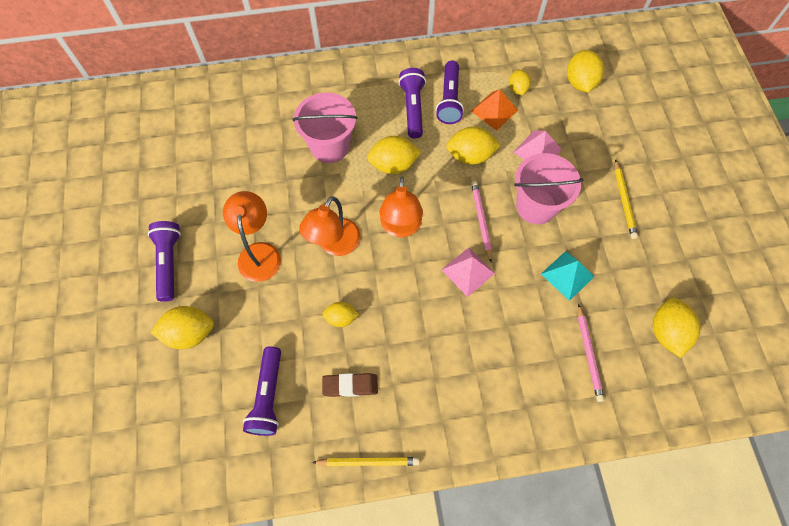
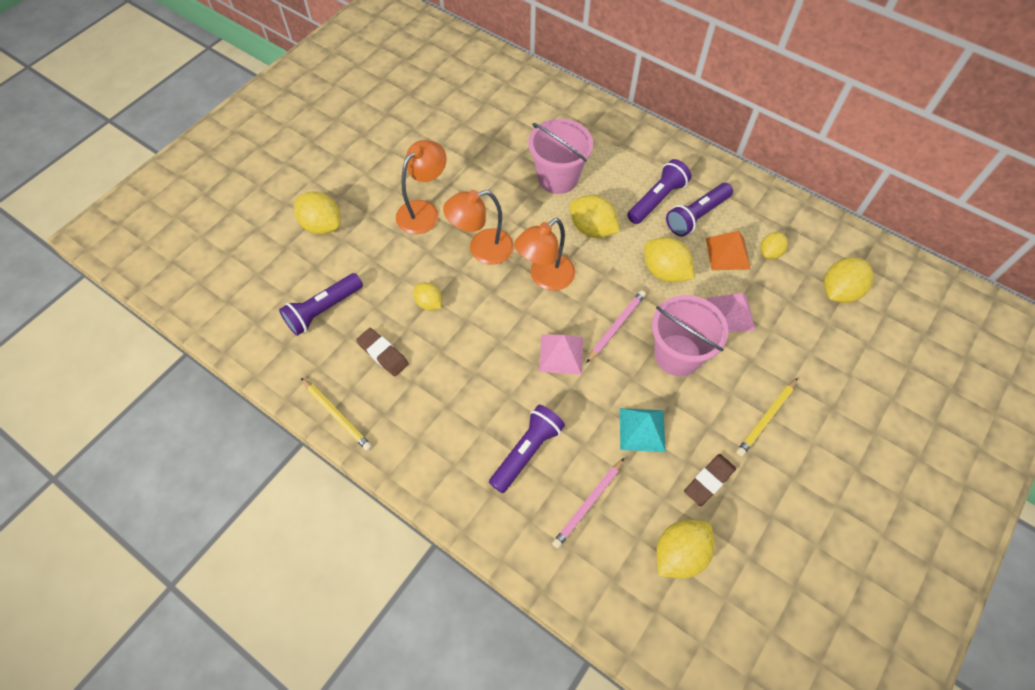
camera: 45 degrees right, 5 degrees down
purple flashlight [148,221,181,302] -> purple flashlight moved to [489,405,565,493]
none -> brown eraser [684,454,736,506]

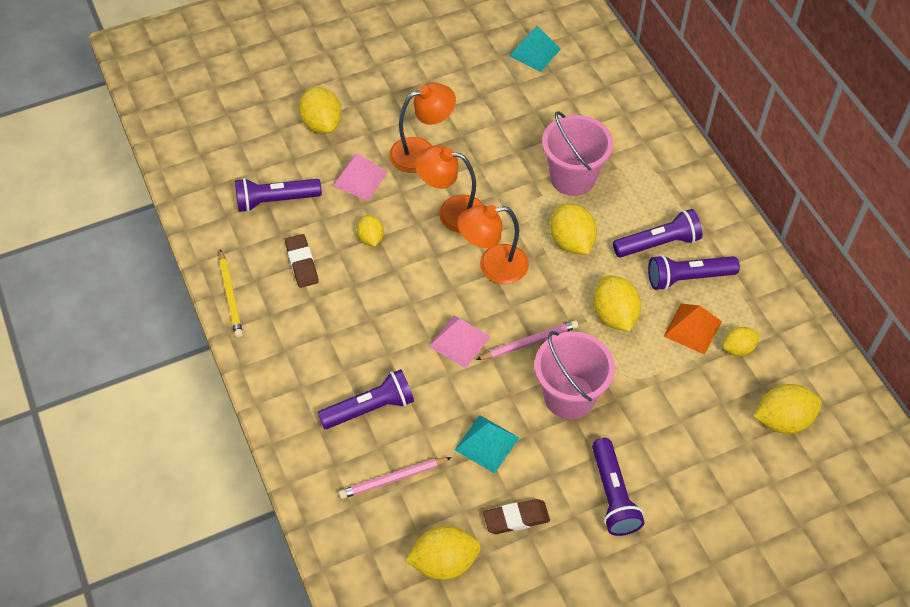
camera: 30 degrees right, 5 degrees down
pink pyramid [707,293,756,332] -> pink pyramid moved to [332,153,388,201]
yellow pencil [736,378,798,456] -> purple flashlight [592,438,644,536]
none -> turquoise pyramid [509,26,561,72]

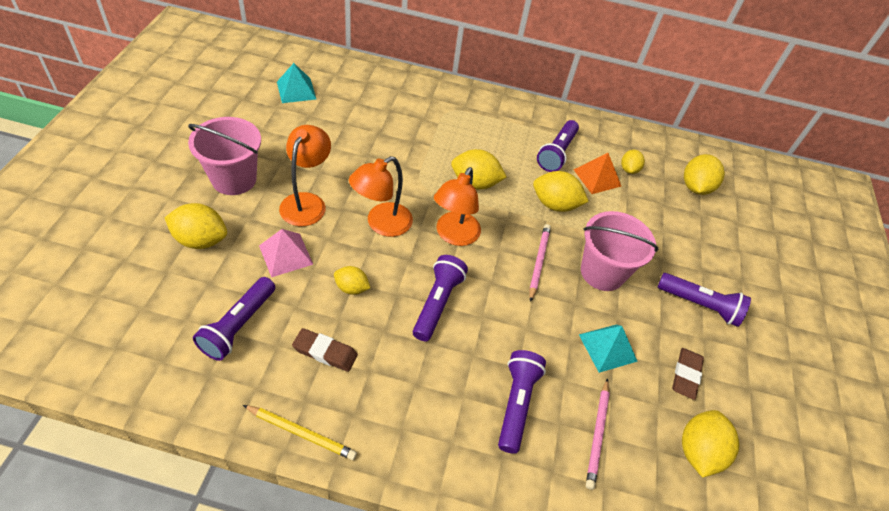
camera: 60 degrees left, 5 degrees down
pink pyramid [429,316,491,368] -> none
pink bucket [542,111,613,196] -> pink bucket moved to [188,117,261,195]
purple flashlight [613,209,703,258] -> purple flashlight moved to [413,255,468,341]

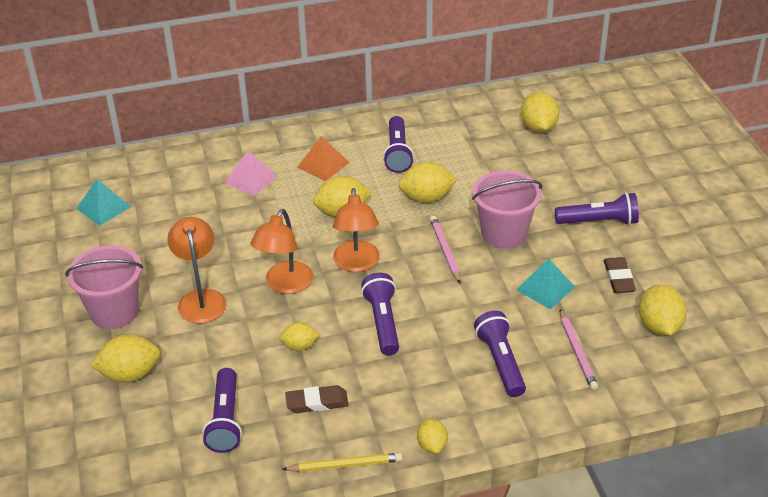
camera: 20 degrees left, 10 degrees down
pink pyramid [259,229,313,277] -> pink pyramid moved to [225,151,278,196]
orange pyramid [574,153,621,194] -> orange pyramid moved to [297,136,350,181]
yellow lemon [621,150,645,174] -> yellow lemon moved to [417,418,448,454]

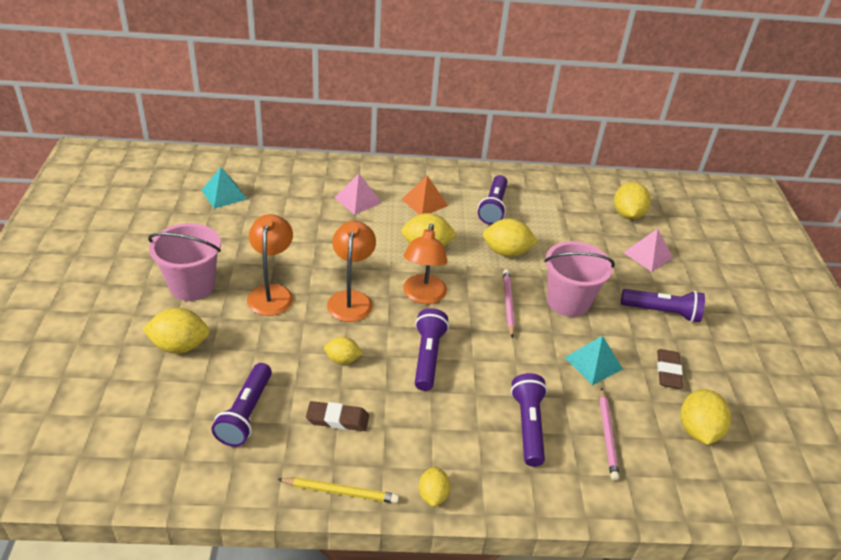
camera: 10 degrees right, 0 degrees up
orange lamp [250,209,313,294] -> orange lamp turned 150 degrees clockwise [327,221,376,322]
none -> pink pyramid [623,229,673,272]

